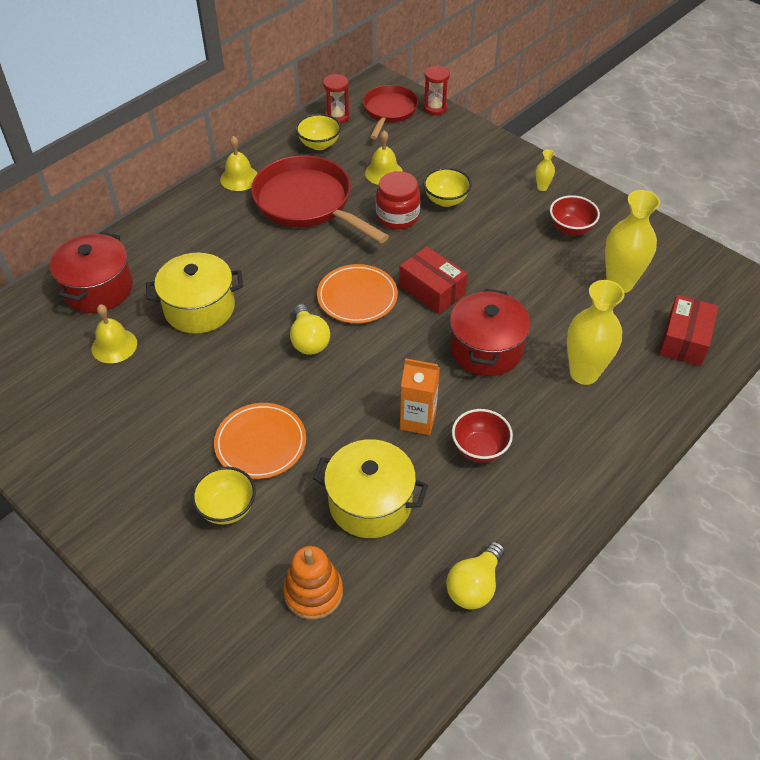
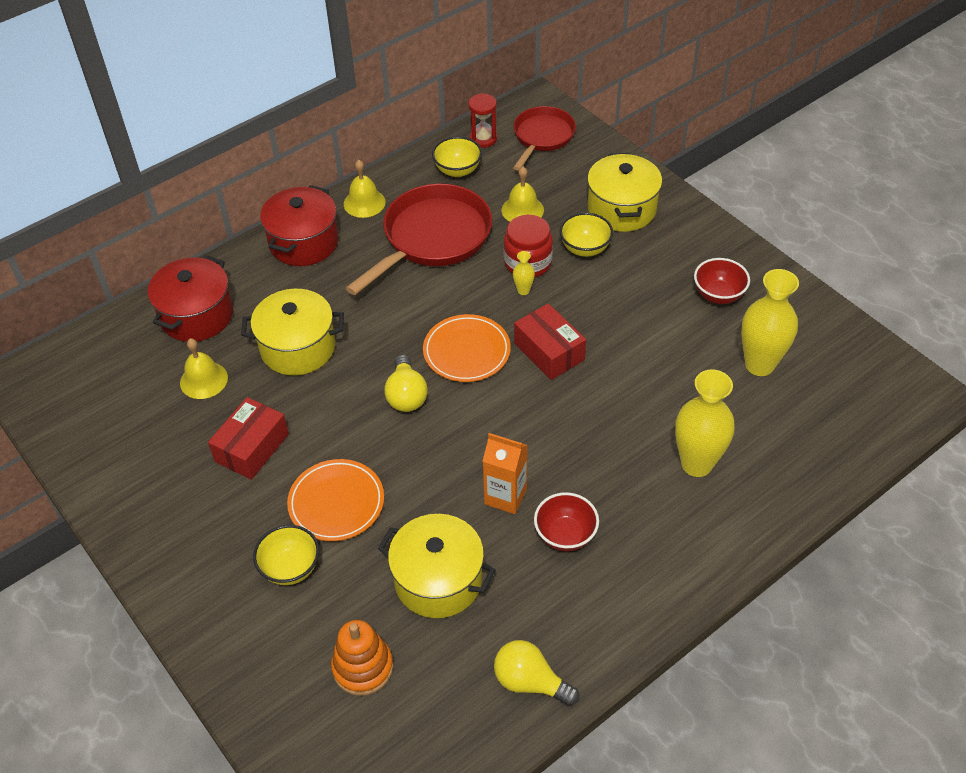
camera: 10 degrees right, 0 degrees up
red pan [251,155,389,243] -> red pan turned 75 degrees clockwise [346,184,492,295]
red hourglass [423,65,450,115] -> none
yellow light bulb [446,542,505,609] -> yellow light bulb turned 75 degrees clockwise [494,640,579,706]
red pot [450,289,530,376] -> red pot moved to [260,185,339,266]
yellow vase [536,149,555,191] -> yellow vase moved to [513,251,535,295]
red box [659,295,718,366] -> red box moved to [208,397,289,480]
none -> yellow pot [587,153,662,232]

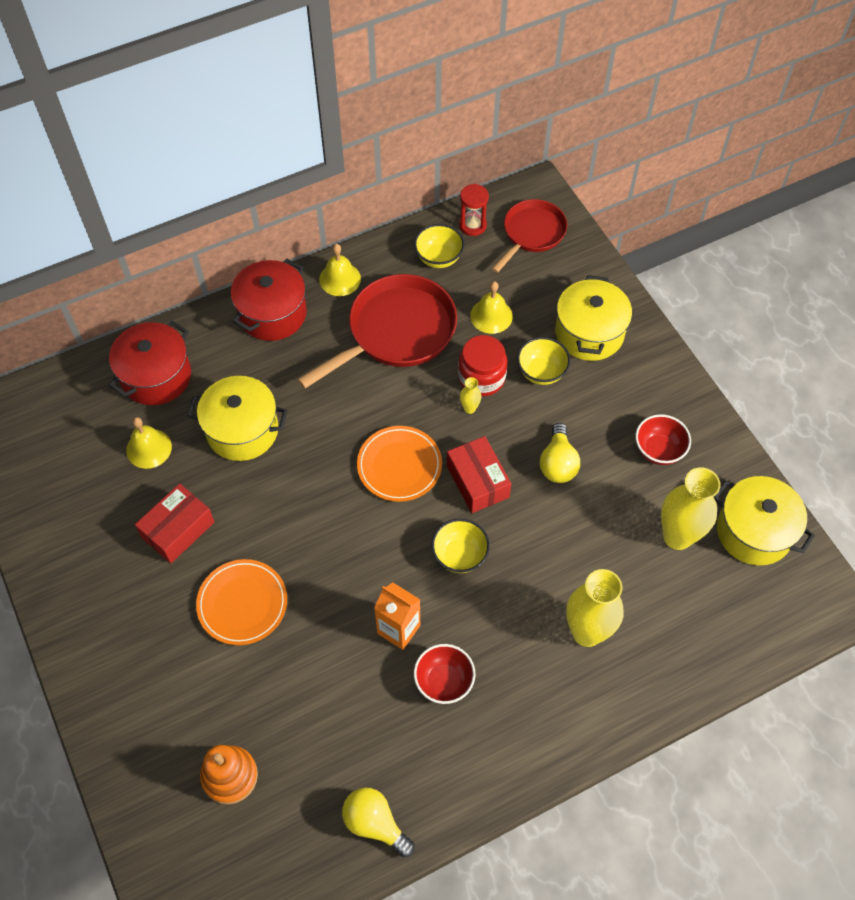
camera: 10 degrees right, 10 degrees up
yellow bowl [253,525,319,585] -> yellow bowl moved to [431,519,490,573]
yellow pot [378,514,496,618] -> yellow pot moved to [714,476,815,565]
yellow light bulb [384,355,428,412] -> yellow light bulb moved to [540,423,580,483]

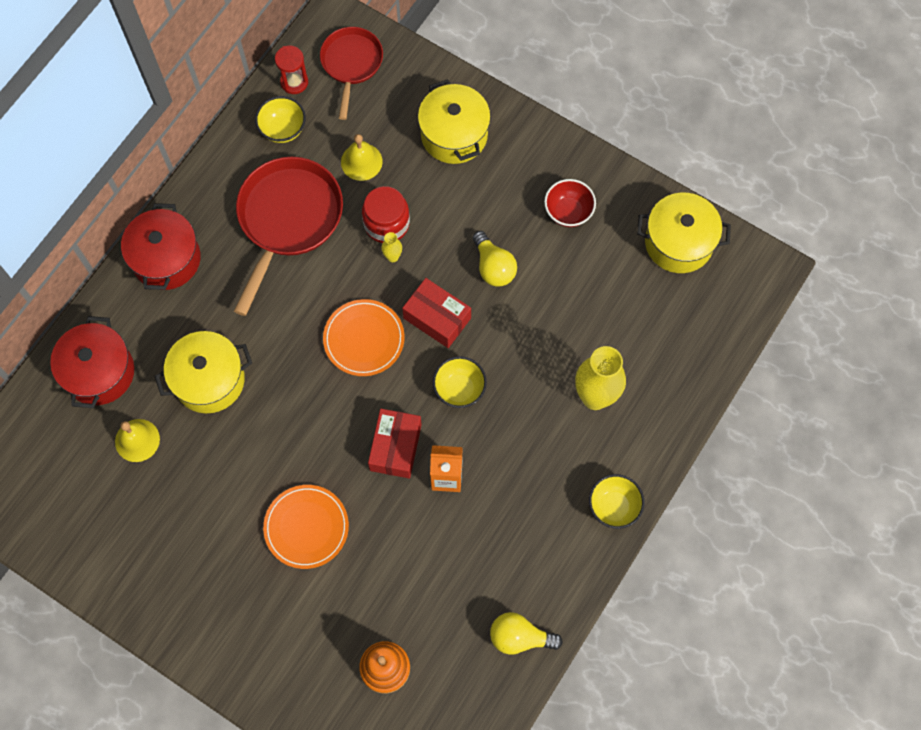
camera: 30 degrees left, 10 degrees up
red box [135,483,214,564] -> red box moved to [368,409,422,479]
yellow bell [319,244,361,296] -> none
red bowl [414,644,475,704] -> none
yellow bowl [517,337,571,385] -> yellow bowl moved to [589,474,645,529]
yellow vase [661,467,721,550] -> none

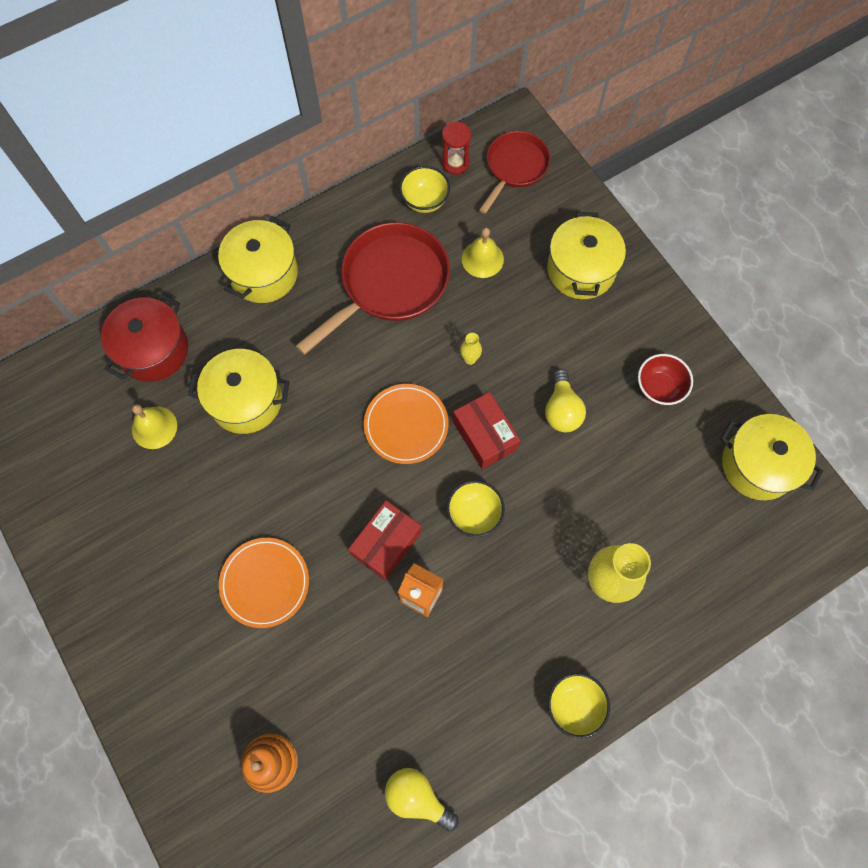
camera: 25 degrees right, 0 degrees up
red pot [121,203,201,290] -> yellow pot [218,216,298,303]
red jar [362,186,410,243] -> none

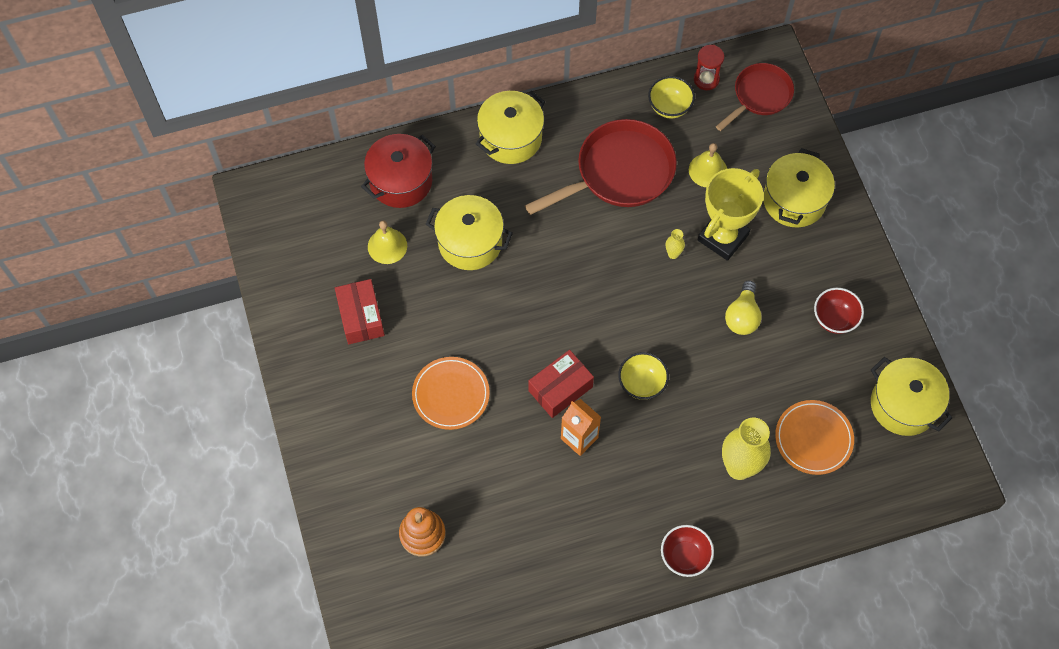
camera: 15 degrees right, 5 degrees down
orange plate [364,384,448,464] -> orange plate moved to [775,400,854,475]
yellow light bulb [385,768,459,832] -> none
red box [453,392,520,469] -> red box moved to [335,279,385,344]
yellow bowl [548,673,610,738] -> red bowl [661,525,714,577]
none -> yellow trophy [698,168,764,261]

